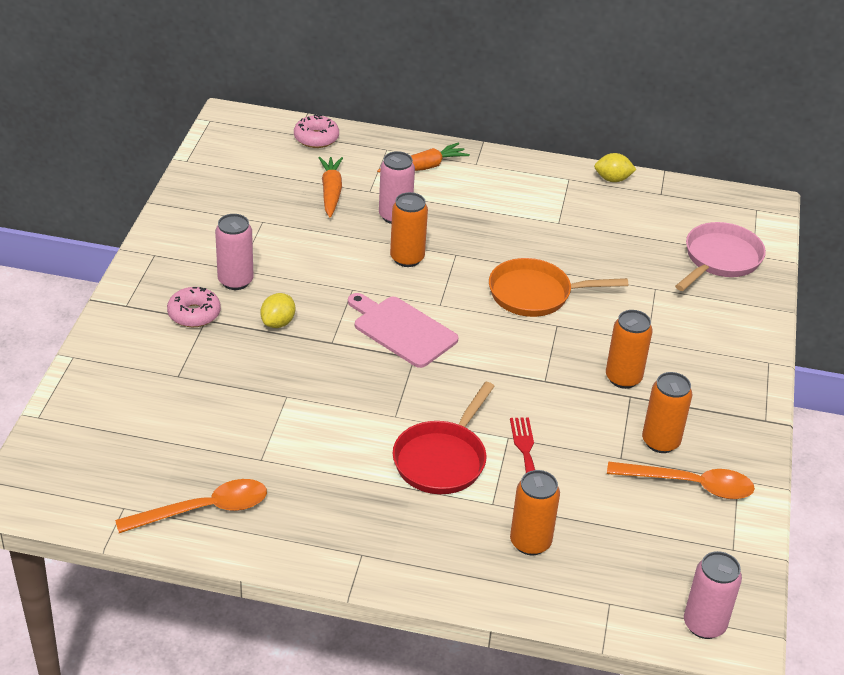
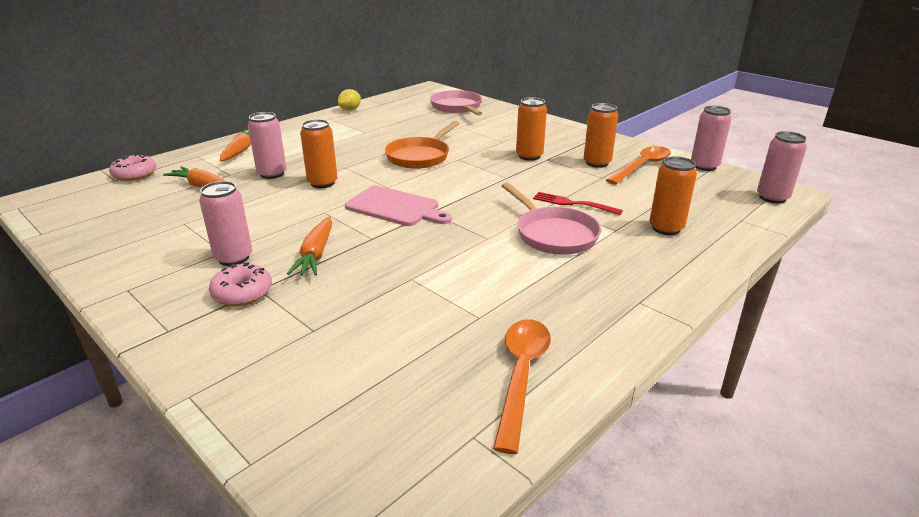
camera: 55 degrees left, 10 degrees down
yellow lemon [260,293,295,328] -> orange carrot [287,217,332,275]
pink cutting board [348,293,458,368] -> pink cutting board turned 135 degrees counterclockwise [345,185,452,226]
red pan [392,382,495,494] -> pink pan [502,183,601,255]
none -> pink can [691,106,731,171]

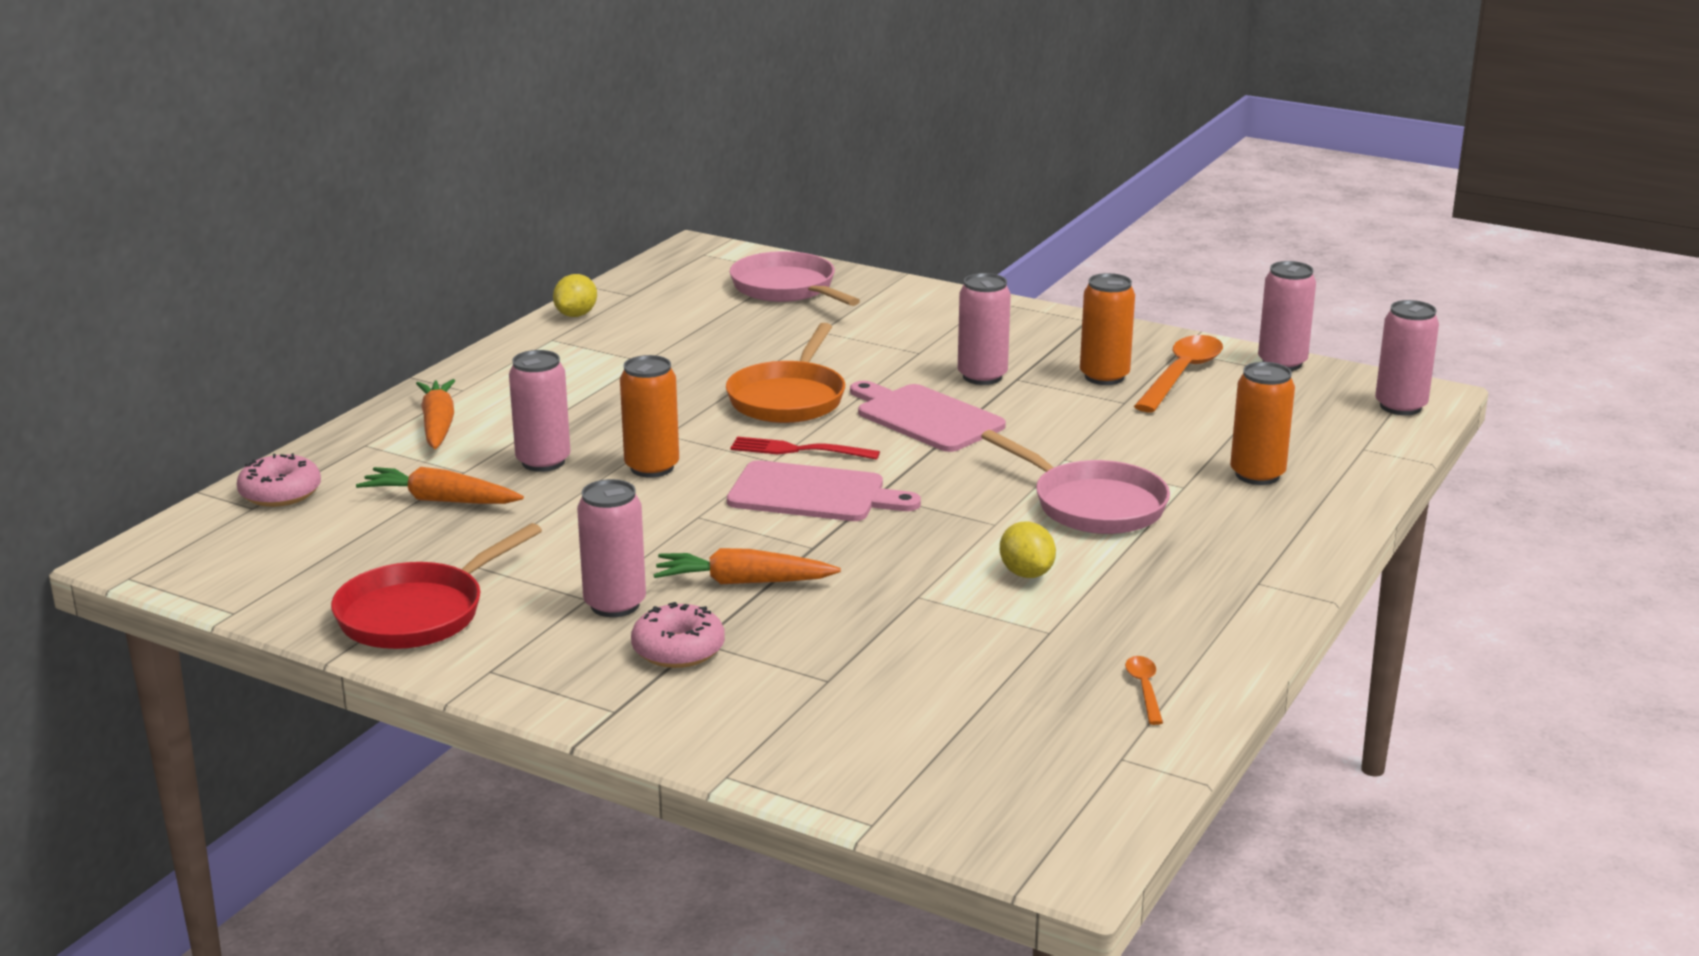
camera: 15 degrees left, 5 degrees down
orange carrot [287,217,332,275] -> orange carrot turned 105 degrees clockwise [654,548,841,584]
orange spoon [493,319,551,454] -> orange spoon [1125,656,1163,725], size x0.48
orange can [516,97,547,161] -> pink can [958,273,1011,385]
red fork [533,192,623,215] -> red fork moved to [730,436,880,460]
none -> red pan [331,523,542,649]
none -> pink cutting board [850,381,1006,452]
none -> yellow lemon [1000,522,1056,578]

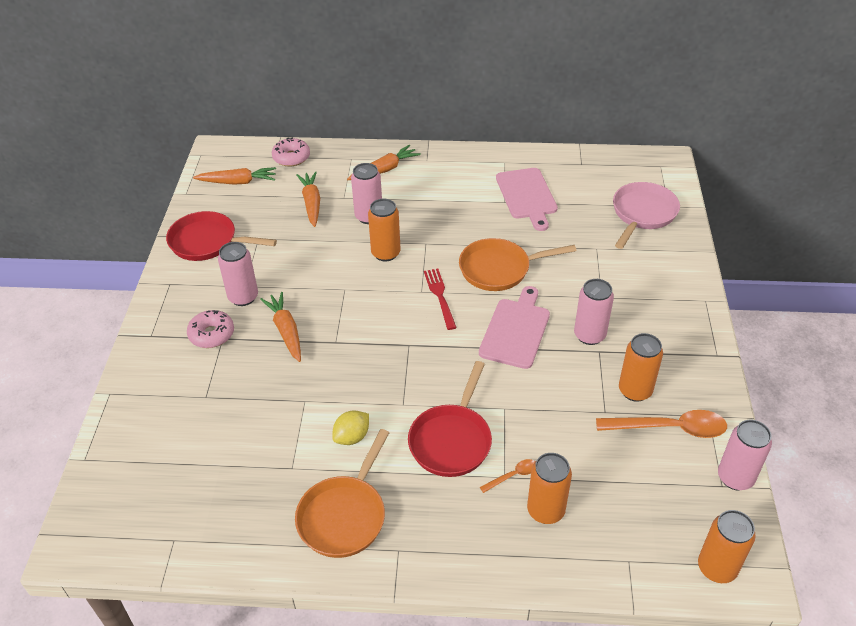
camera: 65 degrees right, 20 degrees up
yellow lemon [553,274,597,317] -> none
pink cutting board [727,460,921,521] -> pink cutting board moved to [496,168,558,231]
pink pan [981,430,1170,534] -> red pan [408,361,492,477]
orange spoon [1125,656,1163,725] -> orange spoon moved to [480,459,535,493]
pink can [1375,300,1439,415] -> orange can [698,510,756,583]
none -> orange carrot [193,167,276,185]
none -> orange pan [295,429,390,558]

